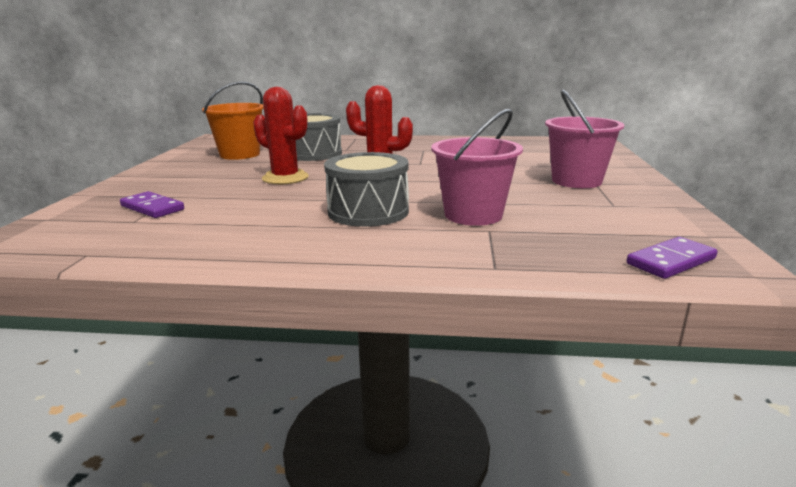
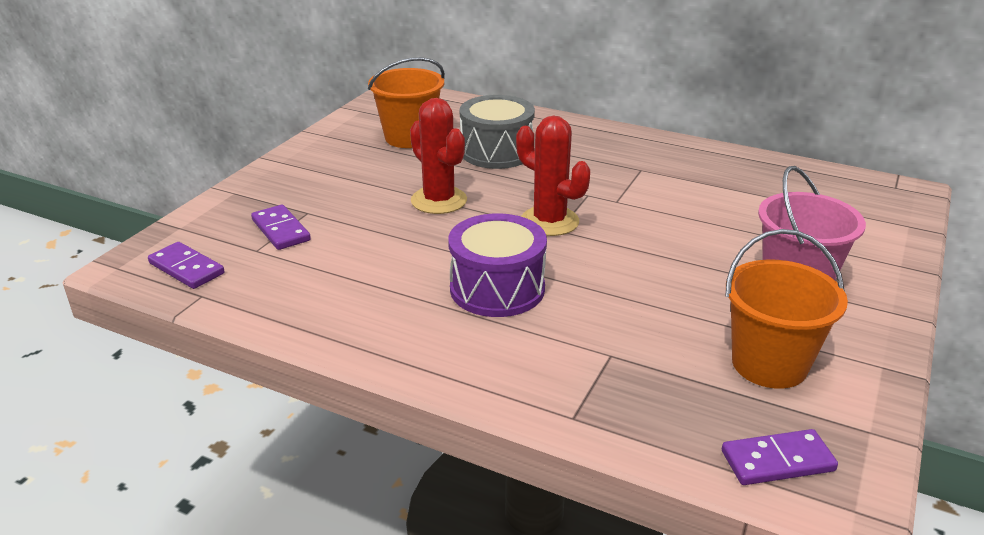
camera: 20 degrees right, 10 degrees up
grey drum [324,152,409,227] -> purple drum [448,213,547,317]
pink bucket [431,109,523,226] -> none
none -> purple domino [148,242,224,289]
none -> orange bucket [725,229,848,389]

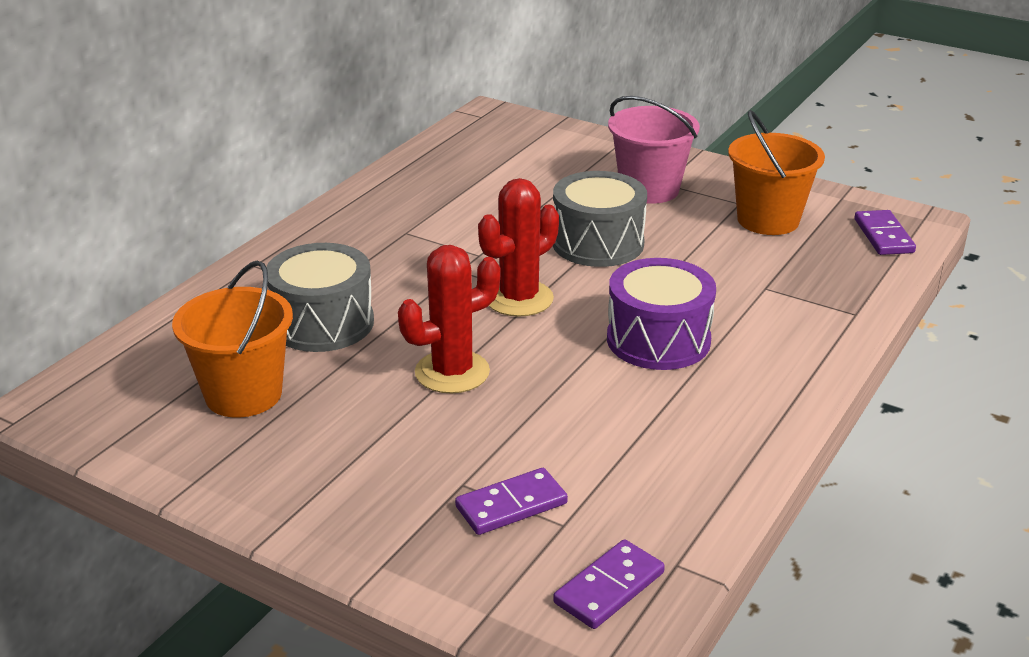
camera: 85 degrees left, 0 degrees up
none -> grey drum [553,171,647,267]

